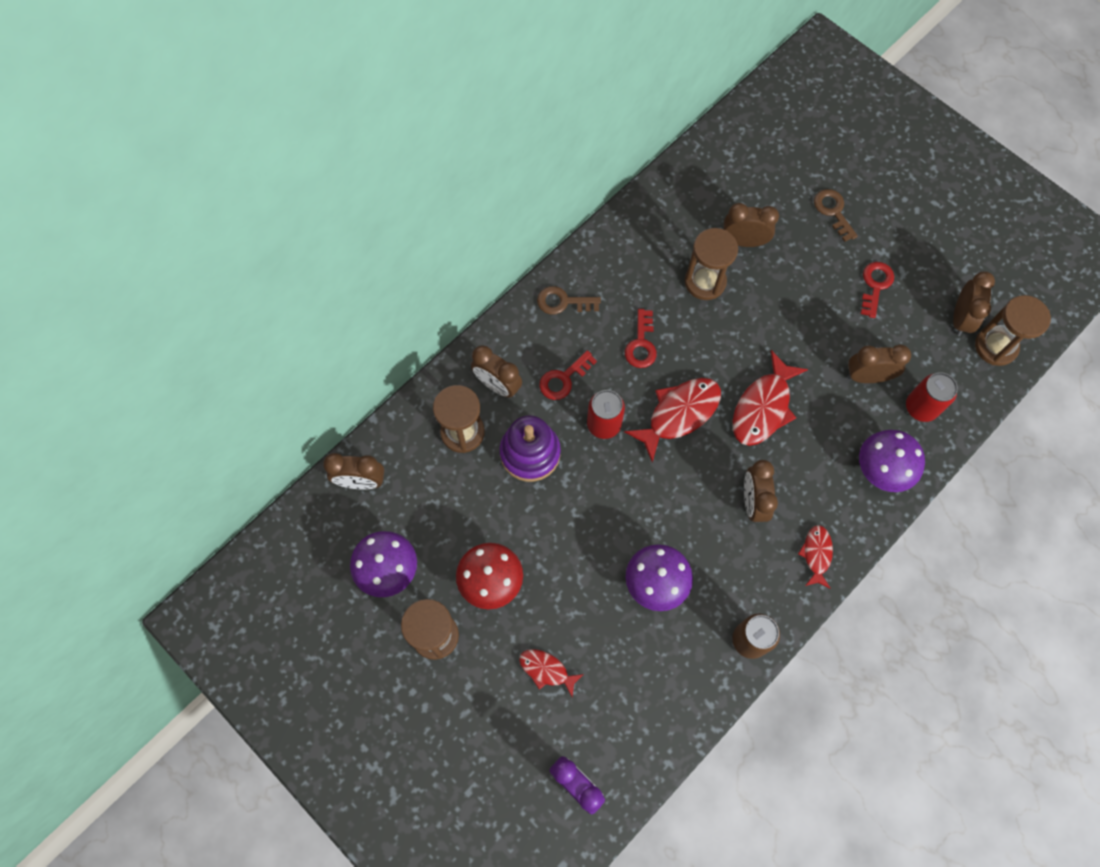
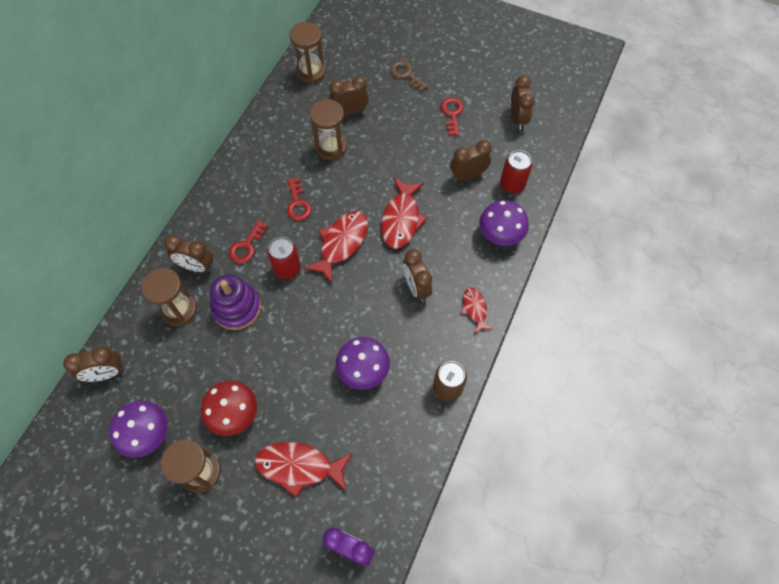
camera: 20 degrees left, 5 degrees down
red fish [519,649,584,697] -> red fish [255,442,352,497], size x1.76
brown key [537,286,601,314] -> none
brown hourglass [975,295,1051,366] -> brown hourglass moved to [289,22,326,83]

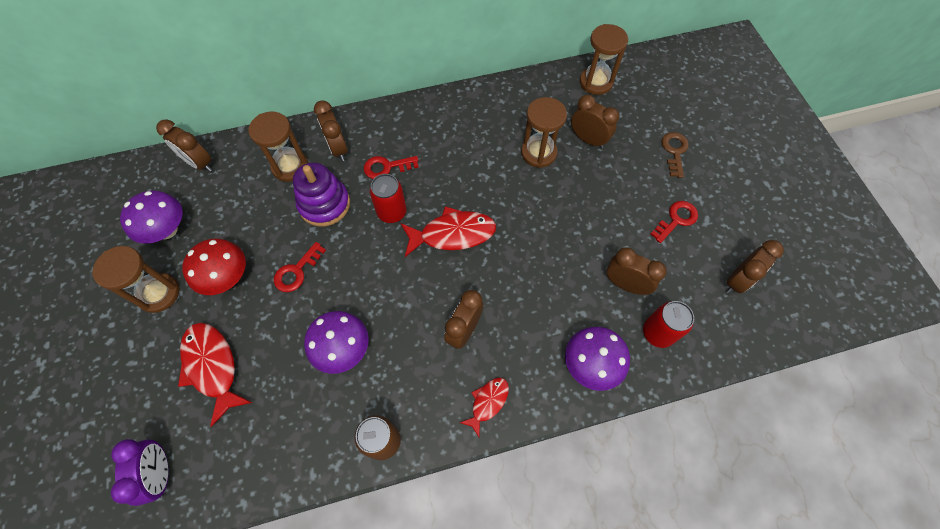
camera: 50 degrees right, 0 degrees up
red key [287,178,312,221] -> red key moved to [274,242,326,292]
red fish [381,178,427,249] -> none

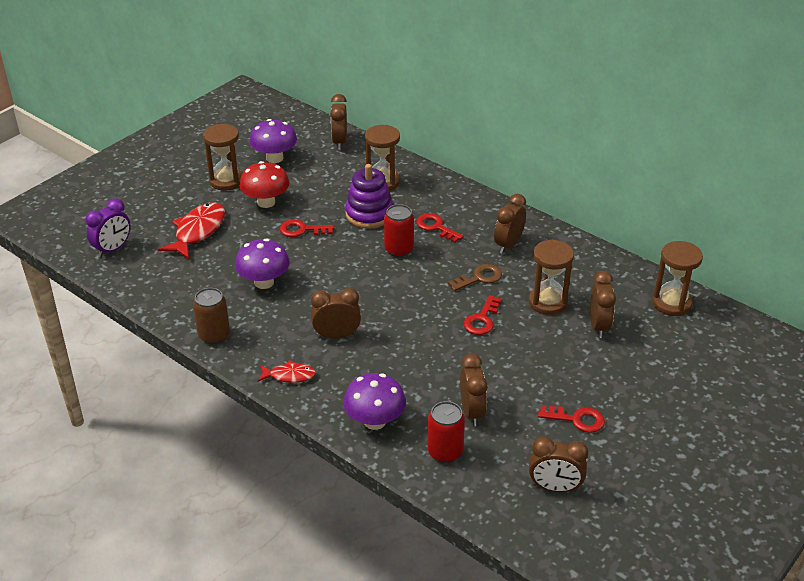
camera: 55 degrees right, 25 degrees down
brown clock [314,100,348,161] -> brown clock moved to [494,194,526,254]
red fish [401,206,496,257] -> none
brown key [662,132,689,178] -> brown key moved to [448,264,502,291]
none -> red key [464,295,502,335]

